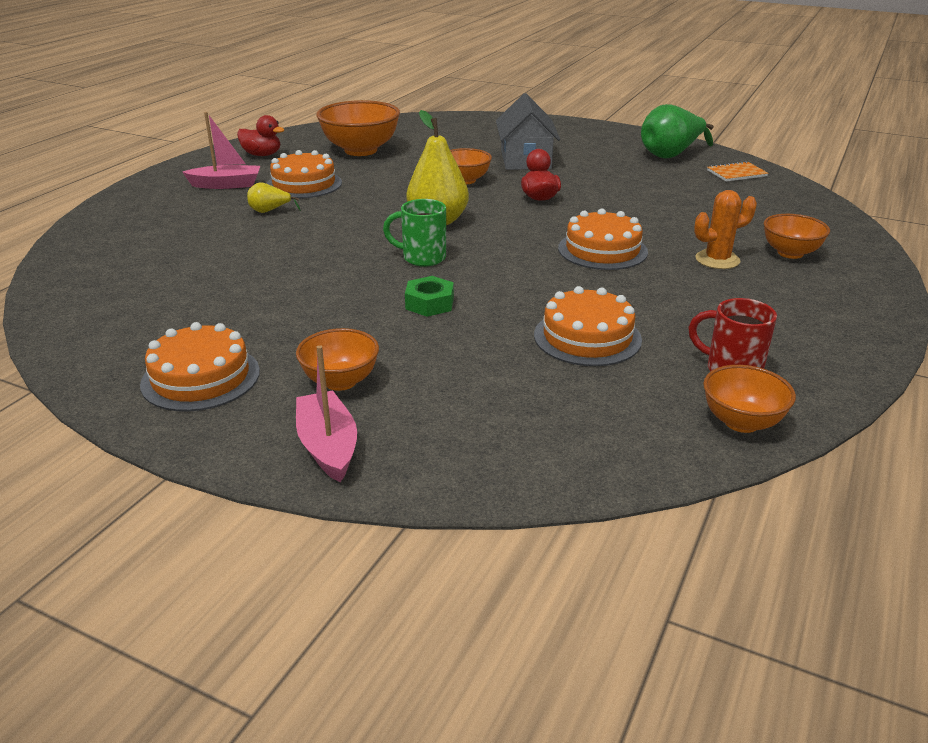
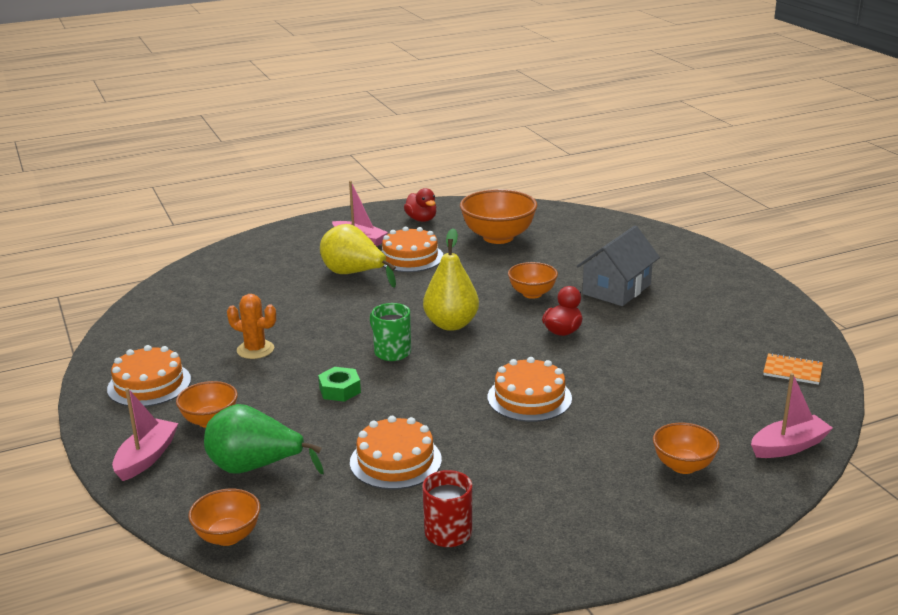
camera: 40 degrees right, 5 degrees down
yellow pear [247,182,301,213] -> yellow pear [320,224,396,288], size x2.02
green pear [641,104,714,159] -> green pear moved to [204,404,324,474]
orange cactus [694,190,757,269] -> orange cactus moved to [227,294,276,359]
orange bowl [703,365,796,433] -> orange bowl moved to [188,489,260,546]
none -> pink boat [751,373,833,458]

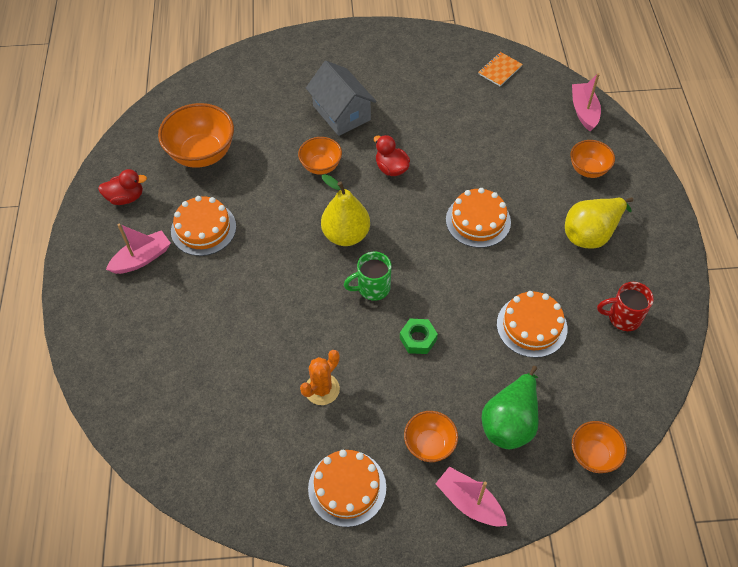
camera: 70 degrees left, 30 degrees up
yellow pear [320,224,396,288] -> yellow pear moved to [565,197,633,249]

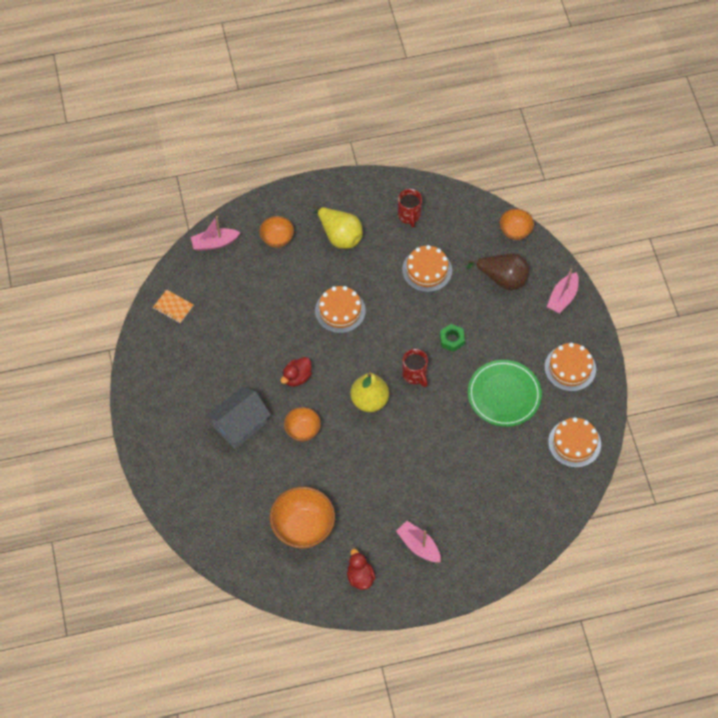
camera: 100 degrees left, 5 degrees up
orange cake [171,196,236,256] -> orange cake moved to [548,417,601,468]
orange cactus [300,350,340,405] -> green plate [468,360,542,427]
green mug [344,252,391,301] -> red mug [402,349,428,387]
orange bowl [404,411,458,462] -> none
green pear [482,366,539,449] -> brown pear [467,253,530,290]

